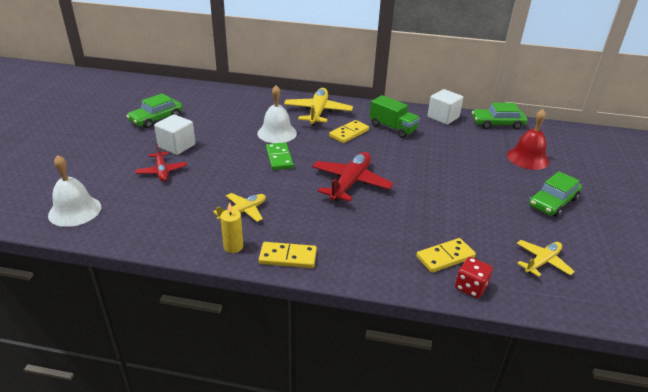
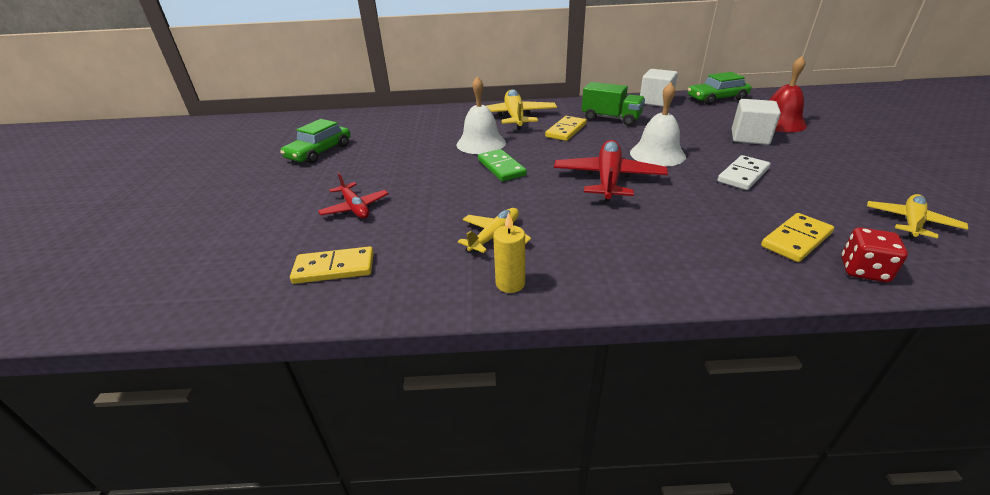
camera: 10 degrees left, 0 degrees up
white bell [48,155,101,227] -> white bell moved to [630,82,686,167]
white cube [154,114,196,155] -> white cube moved to [732,99,781,145]
yellow domino [259,242,317,268] -> yellow domino moved to [290,246,374,284]
green car [529,171,582,217] -> none
none -> white domino [717,155,770,190]

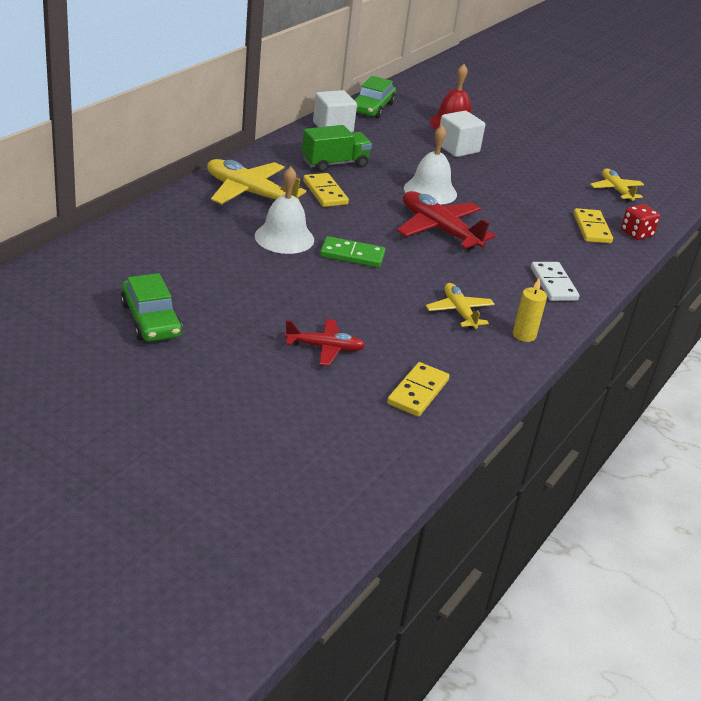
camera: 60 degrees left, 0 degrees up
white domino [717,155,770,190] -> white domino moved to [531,262,579,301]

